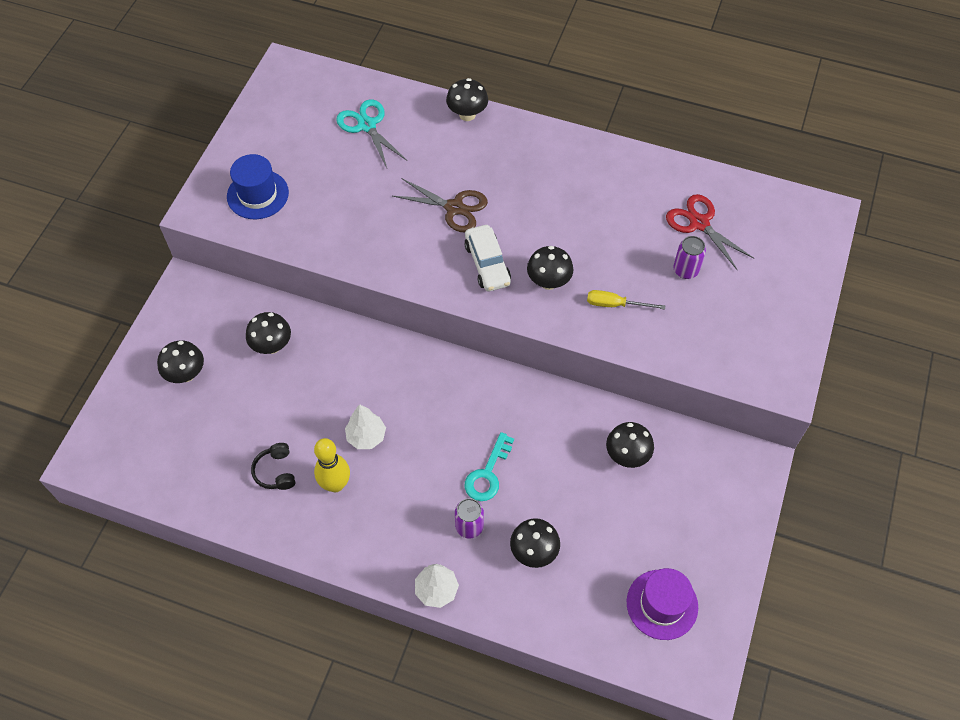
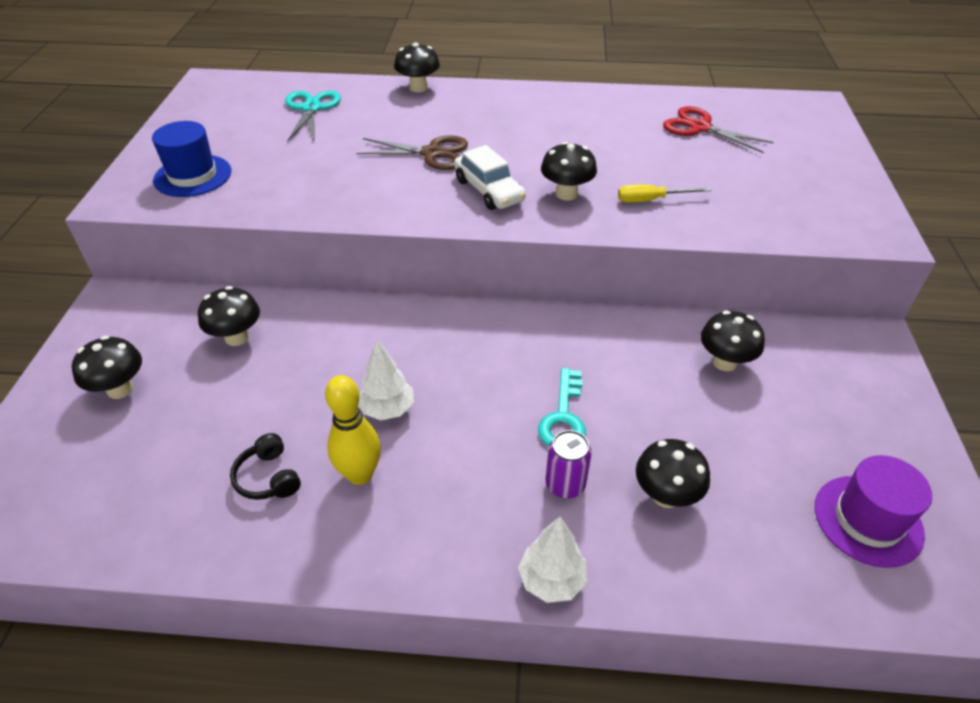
camera: 15 degrees left, 15 degrees down
turquoise scissors [336,99,407,168] -> turquoise scissors turned 45 degrees clockwise [285,91,341,143]
purple can [673,236,706,279] -> none

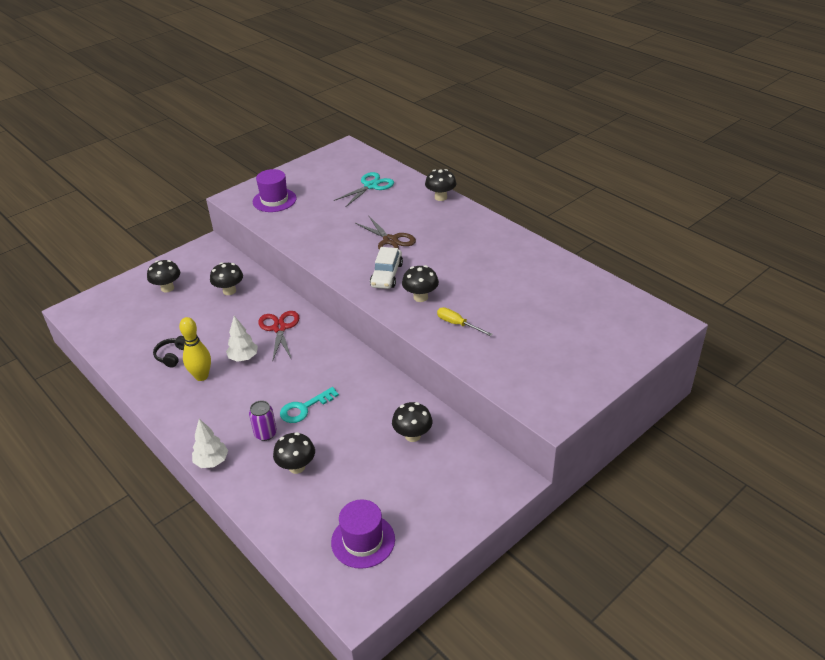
camera: 45 degrees right, 5 degrees down
blue hat [152,121,231,197] -> purple hat [253,169,297,212]
red scissors [663,106,774,153] -> red scissors moved to [258,311,299,362]

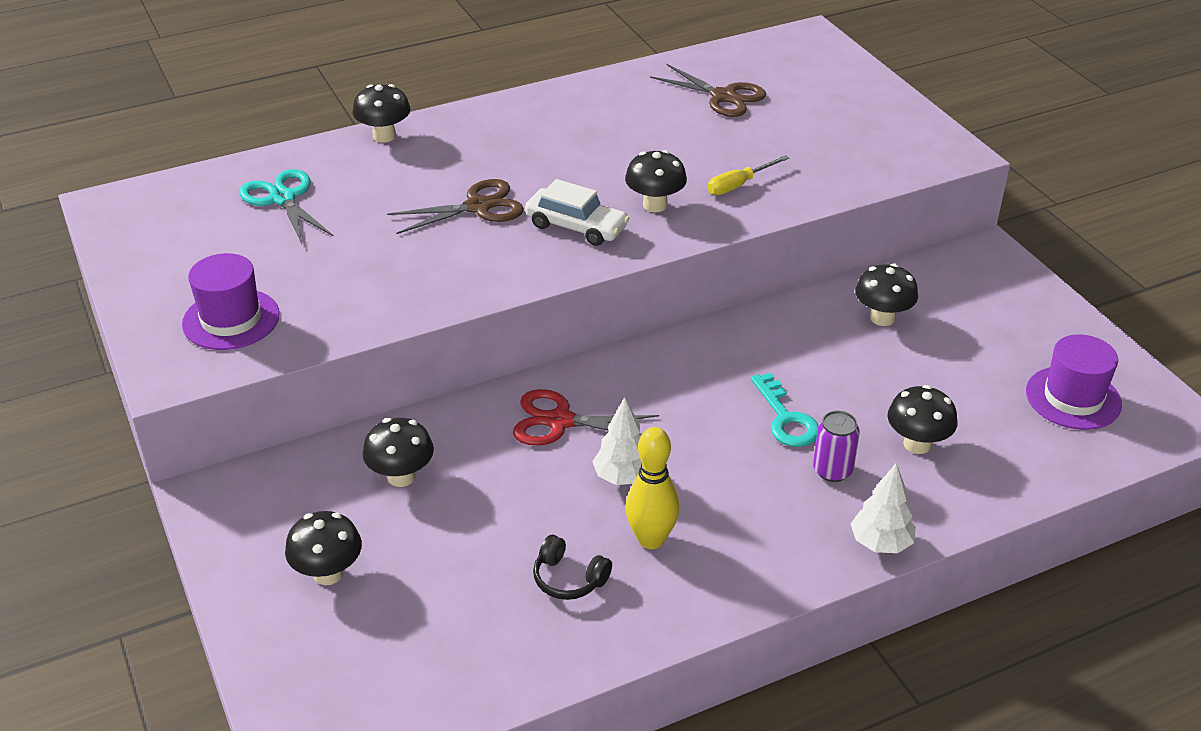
camera: 75 degrees left, 0 degrees up
none -> brown scissors [650,64,766,117]

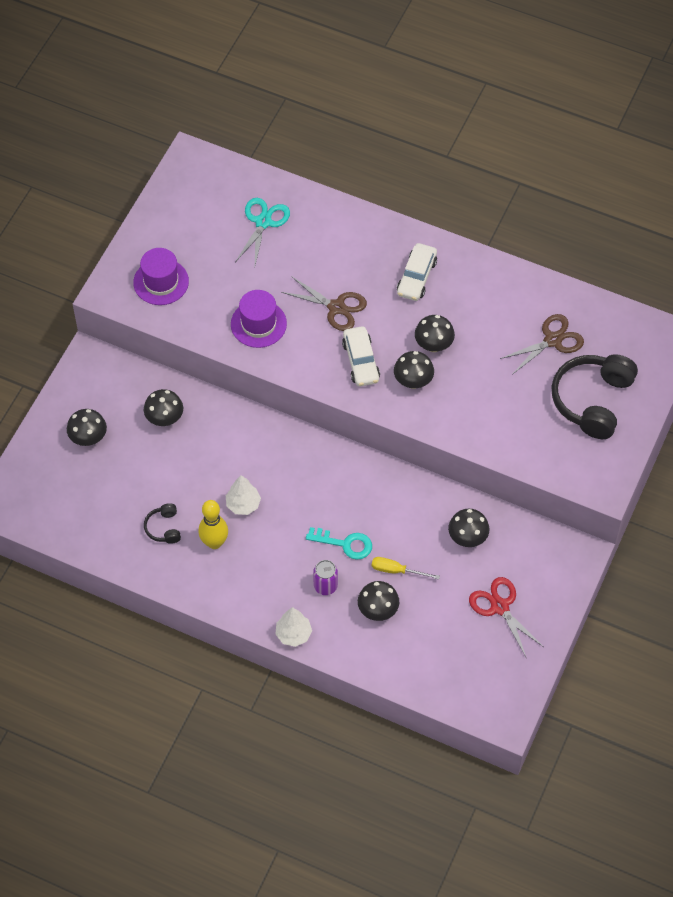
camera: 50 degrees right, 20 degrees up
black mushroom [353,84,411,142] -> black mushroom moved to [415,315,455,352]
red scissors [513,389,659,446] -> red scissors moved to [469,577,545,659]
brown scissors [650,64,766,117] -> brown scissors turned 120 degrees counterclockwise [500,314,584,375]
yellow screwdriver [707,155,789,195] -> yellow screwdriver moved to [372,557,440,580]
turquoise key [751,373,818,447] -> turquoise key turned 105 degrees counterclockwise [306,527,372,560]
purple hat [1026,334,1122,430] -> purple hat moved to [231,290,287,348]
none -> white car [397,243,437,301]
none -> black headphones [551,354,638,439]

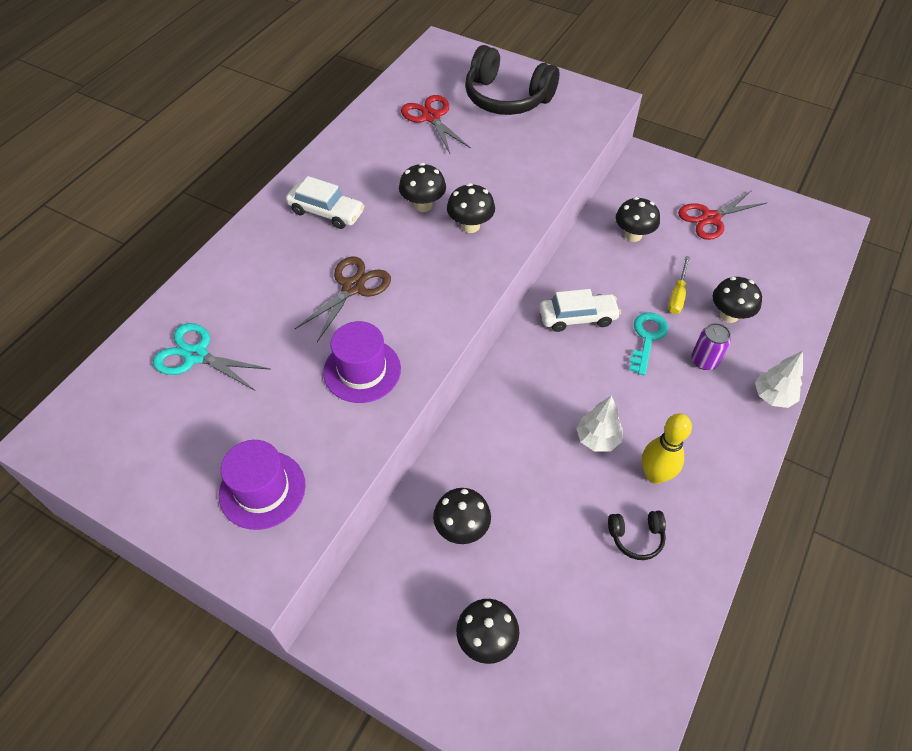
camera: 85 degrees left, 5 degrees down
white car [342,326,380,387] -> white car moved to [540,289,621,332]
brown scissors [500,314,584,375] -> red scissors [401,95,471,153]

